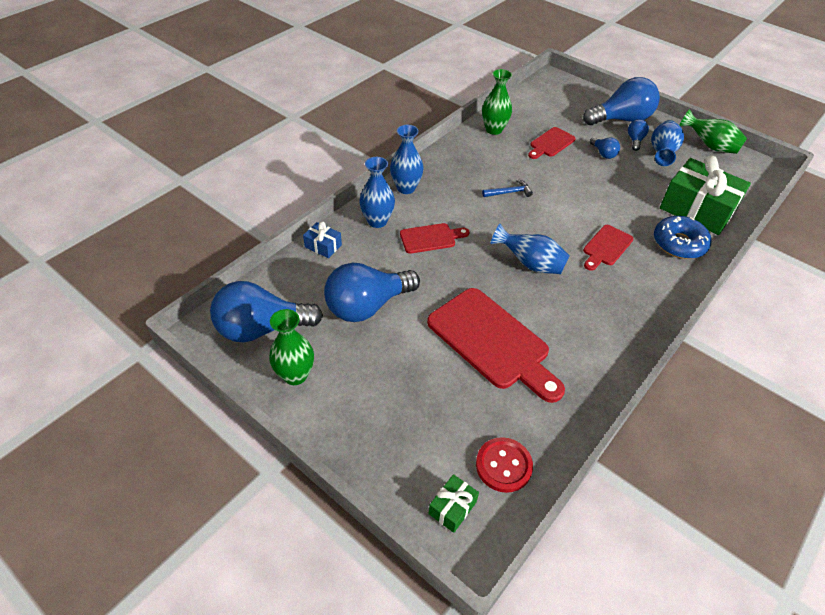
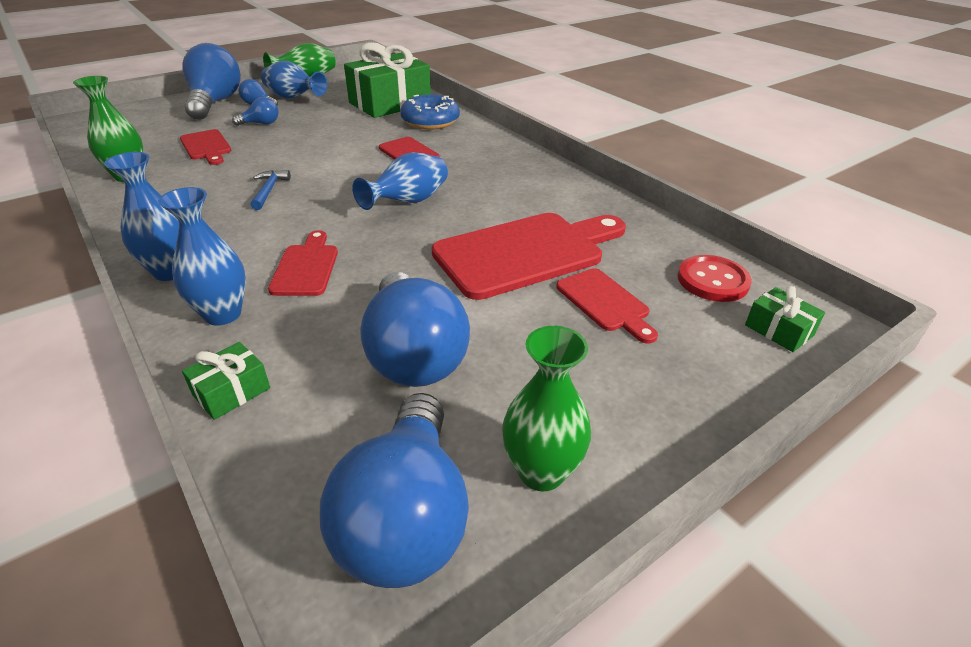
camera: 75 degrees left, 10 degrees down
blue gift [303,222,342,258] -> green gift [182,342,270,420]
none -> red cutting board [556,268,658,344]

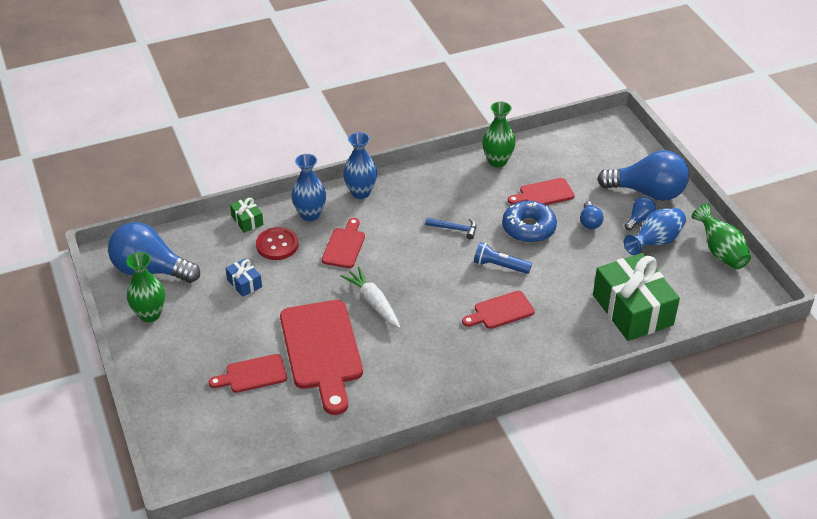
camera: 105 degrees right, 5 degrees up
red cutting board [268,230,338,296] -> red cutting board turned 90 degrees counterclockwise [322,218,365,268]
blue vase [352,152,448,210] -> none
blue light bulb [360,272,470,387] -> blue gift [225,259,262,297]
blue donut [400,94,460,130] -> blue donut moved to [502,201,557,243]
red button [678,255,752,302] -> red button moved to [256,227,299,260]
green gift [745,286,825,352] -> none
none -> white carrot [341,267,400,328]
none -> blue flashlight [474,242,532,274]

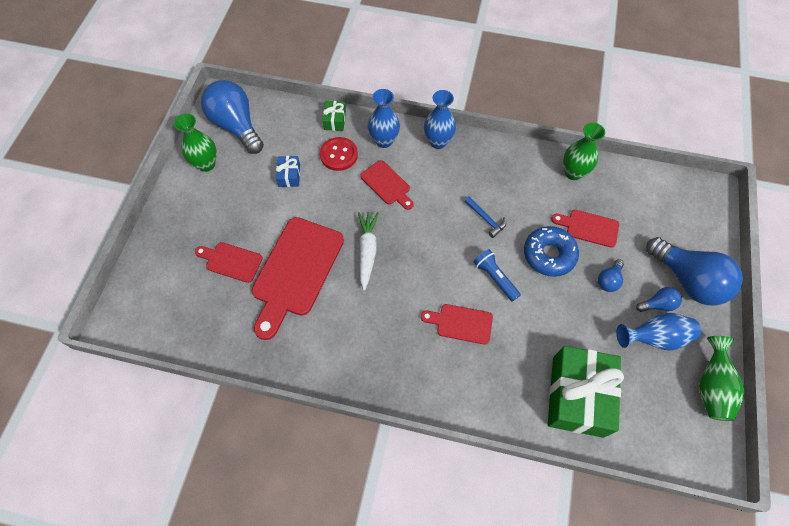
camera: 35 degrees right, 20 degrees up
red cutting board [322,218,365,268] -> red cutting board turned 90 degrees clockwise [360,160,414,210]

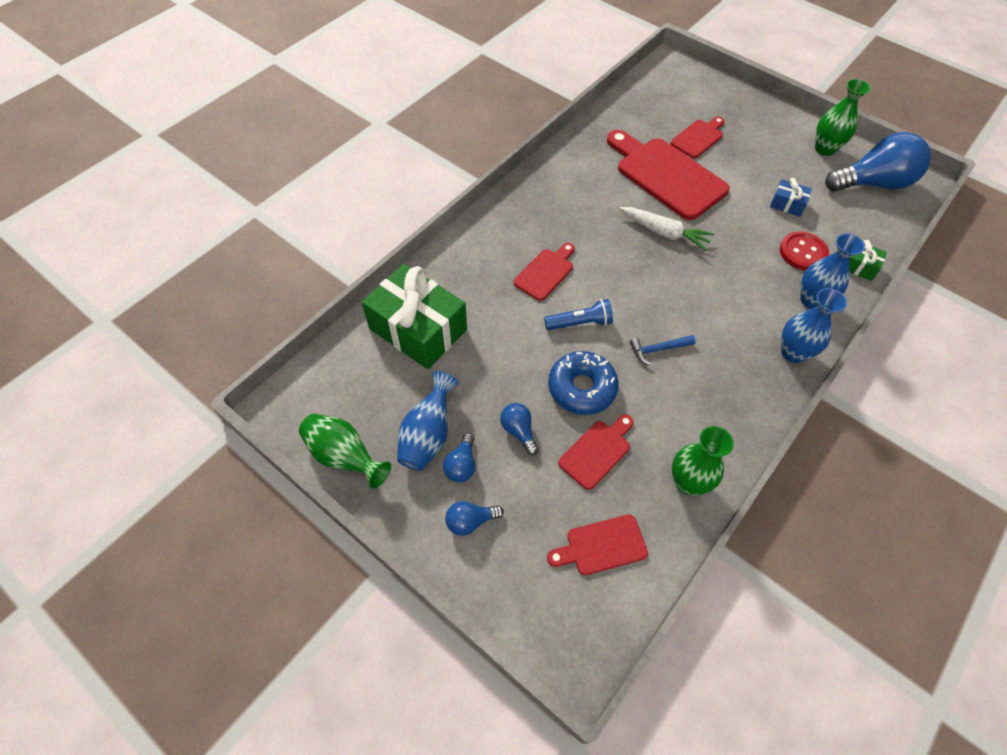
camera: 115 degrees right, 5 degrees down
red cutting board [360,160,414,210] -> red cutting board moved to [547,514,648,575]
blue light bulb [646,237,743,305] -> blue light bulb [445,501,504,536], size x0.45

